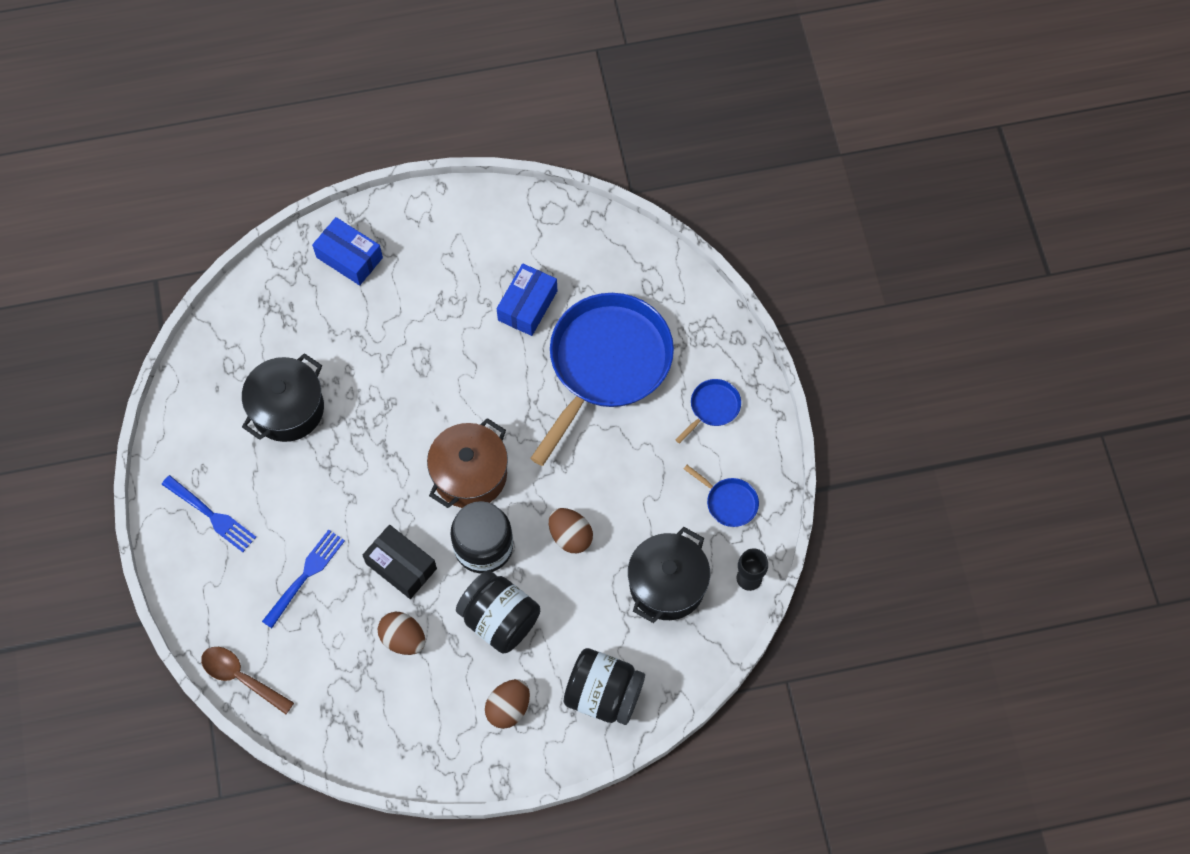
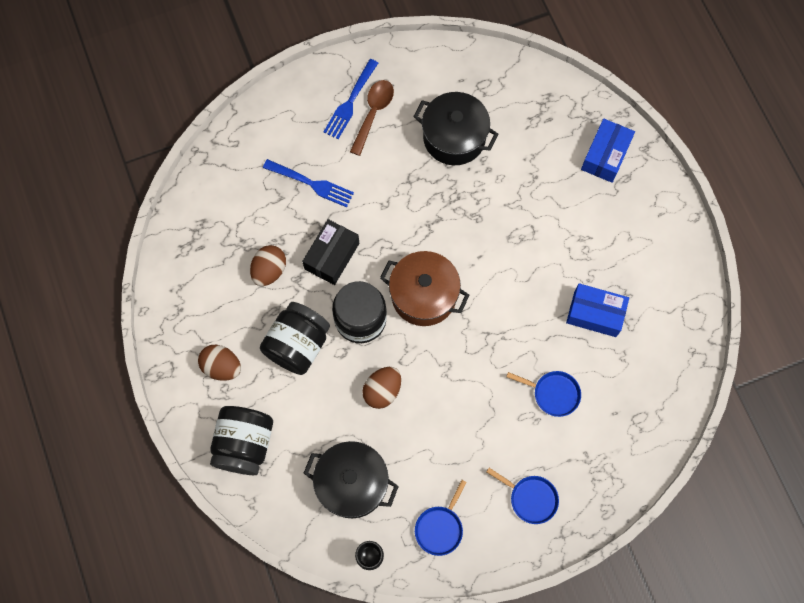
camera: 80 degrees right, 5 degrees up
brown spoon [201,647,294,714] -> brown spoon moved to [350,80,394,156]
blue pan [530,293,674,466] -> blue pan [506,371,581,417], size x0.41

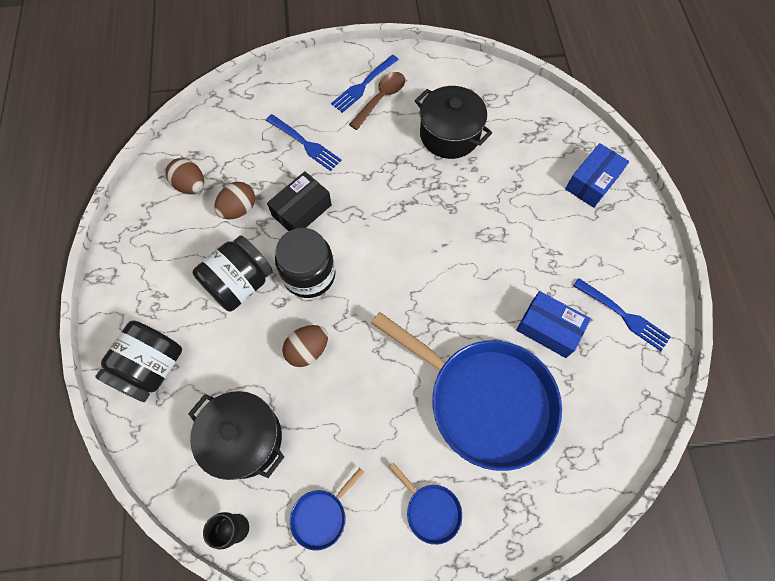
camera: 15 degrees right, 5 degrees down
brown egg [198,345,241,381] -> brown egg moved to [166,158,204,194]
brown pot [380,251,469,326] -> none
blue pan [506,371,581,417] -> blue pan [371,312,562,471], size x2.47
none -> blue fork [573,278,671,351]

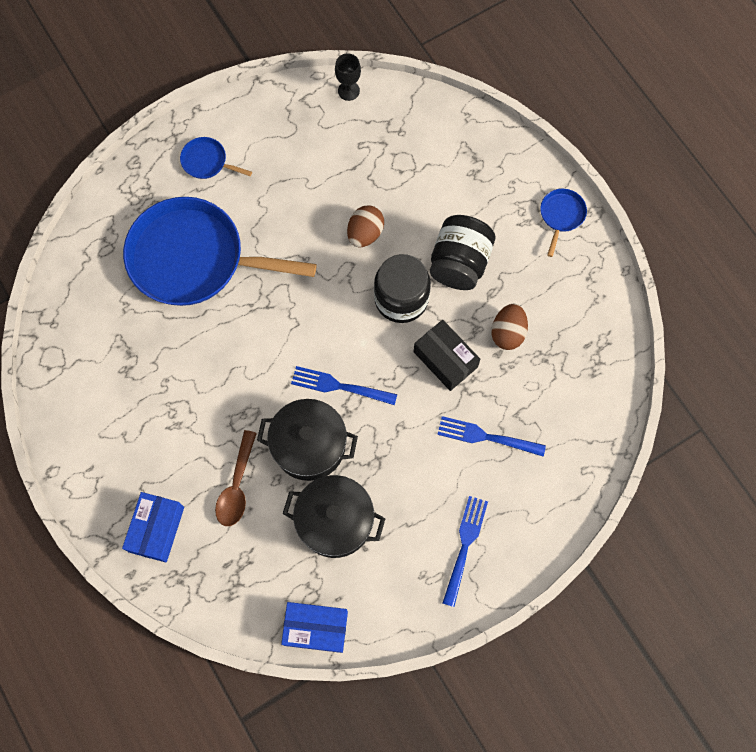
camera: 155 degrees right, 5 degrees up
black jar [95,320,182,402] -> none
brown egg [166,158,204,194] -> none
black pot [188,391,284,480] -> black pot moved to [257,399,358,481]
black box [267,171,332,231] -> black box turned 60 degrees counterclockwise [414,320,480,391]
blue pan [290,468,364,551] -> blue pan moved to [540,189,587,257]
brown spoon [349,72,405,130] -> brown spoon moved to [215,430,257,526]
blue box [516,291,591,358] -> blue box moved to [281,602,348,653]
blue fork [573,278,671,351] -> blue fork moved to [291,366,397,405]

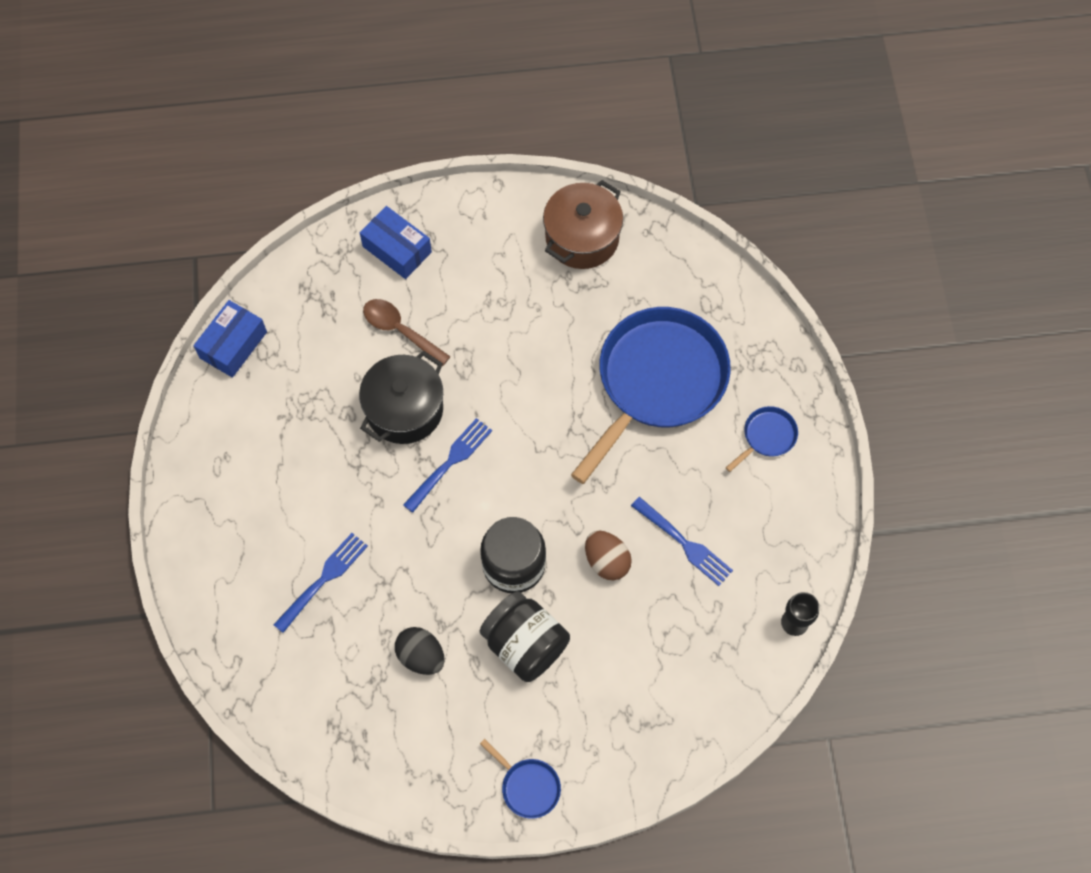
camera: 115 degrees right, 5 degrees down
black pot [283,475,386,558] -> none
black box [414,320,480,391] -> none
blue fork [443,496,488,607] -> blue fork moved to [631,497,733,586]
brown egg [491,304,528,350] -> black egg [395,627,445,675]
none -> brown pot [543,180,623,269]

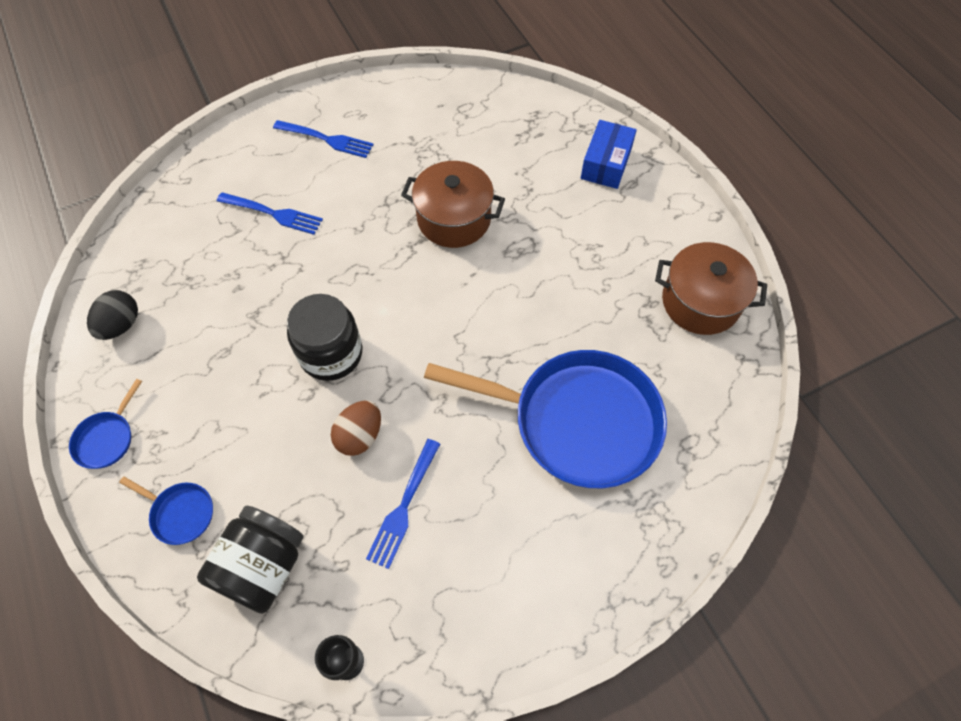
camera: 70 degrees right, 5 degrees down
blue box [193,300,267,378] -> none
black pot [359,351,443,444] -> brown pot [401,161,505,248]
brown spoon [363,299,450,366] -> none
black egg [395,627,445,675] -> black egg moved to [87,290,138,340]
blue fork [403,418,492,513] -> blue fork moved to [273,120,374,158]
black jar [480,591,570,682] -> black jar moved to [197,506,304,614]
blue pan [726,406,798,472] -> blue pan moved to [119,477,213,545]

